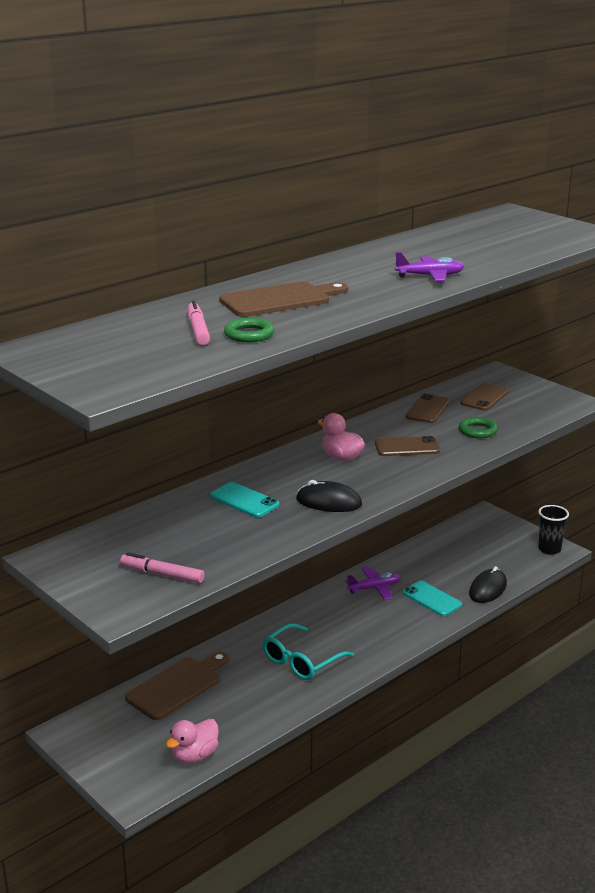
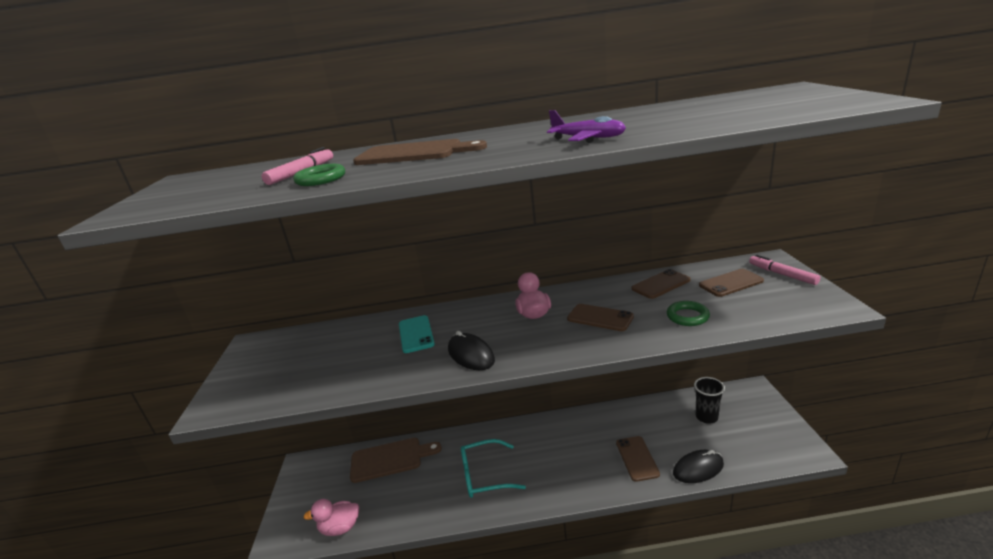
camera: 40 degrees right, 0 degrees up
pink marker [120,553,204,583] -> pink marker moved to [749,255,820,285]
purple plane [345,566,401,600] -> none
turquoise phone [402,581,462,616] -> brown phone [616,436,660,482]
black cup [538,505,569,555] -> black cup moved to [694,377,725,424]

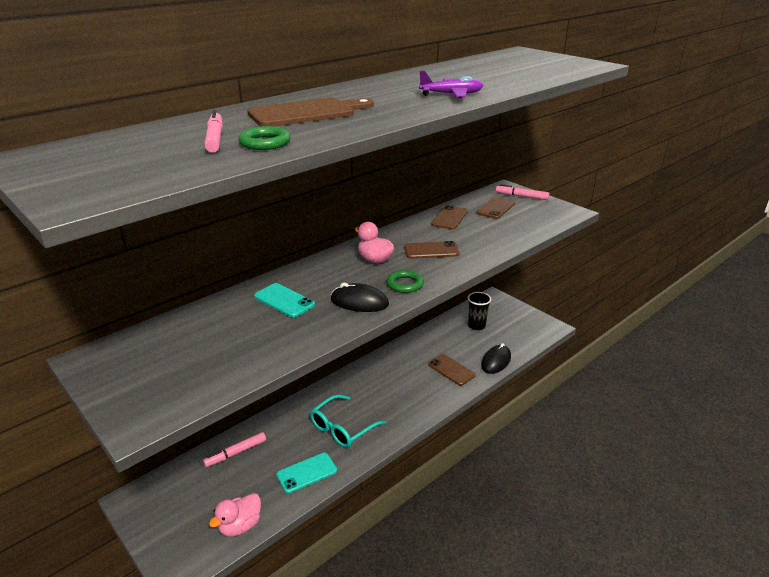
camera: 40 degrees left, 5 degrees up
brown cutting board [350,438,442,483] -> pink marker [203,432,266,467]
green ring [667,301,710,326] -> green ring moved to [387,270,424,293]
none -> turquoise phone [276,453,337,493]

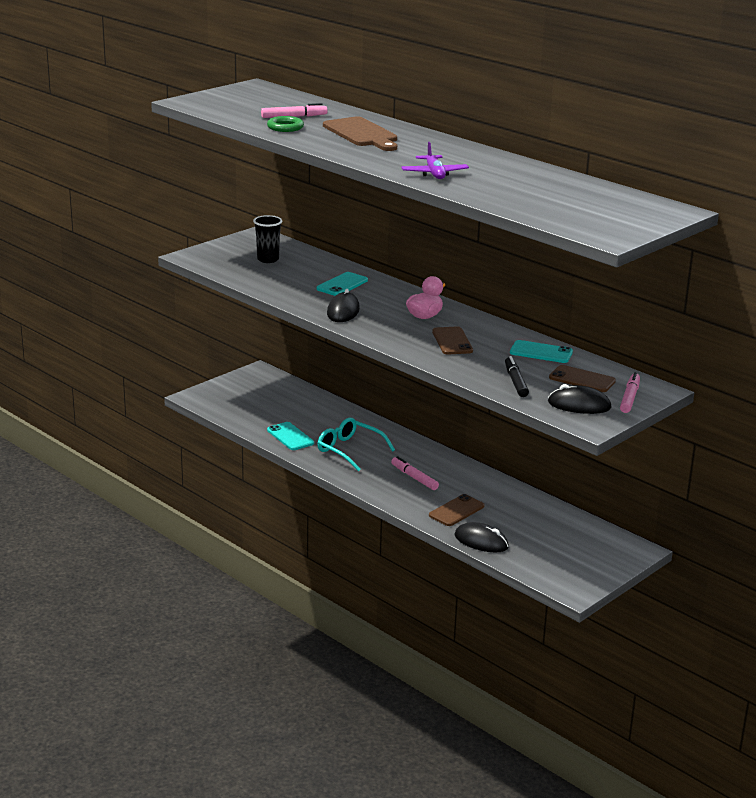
camera: 85 degrees right, 5 degrees down
pink marker [203,432,266,467] -> pink marker moved to [391,456,439,490]
pink duck [209,493,261,536] -> none
green ring [387,270,424,293] -> none
brown phone [431,205,468,230] -> turquoise phone [510,340,573,363]
black cup [468,292,491,330] -> black cup moved to [253,215,282,263]
none -> black marker [505,356,529,397]
none -> black mouse [548,384,611,414]

